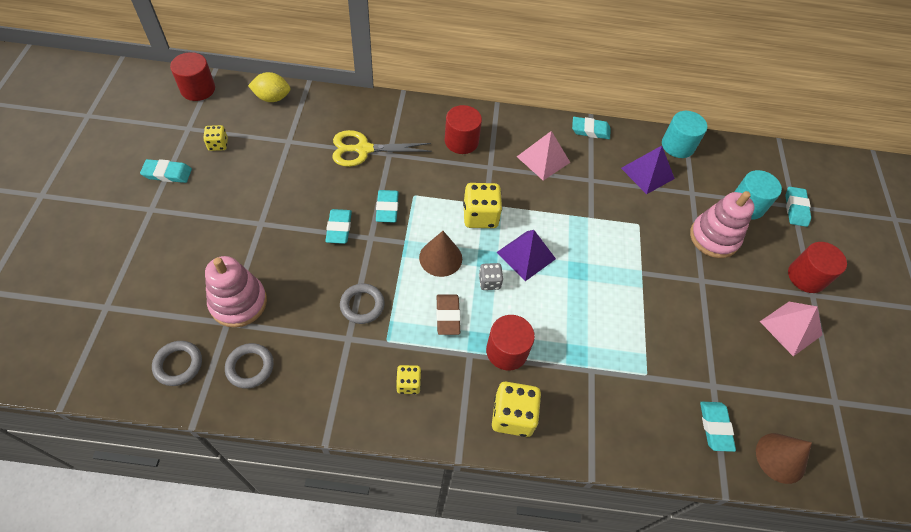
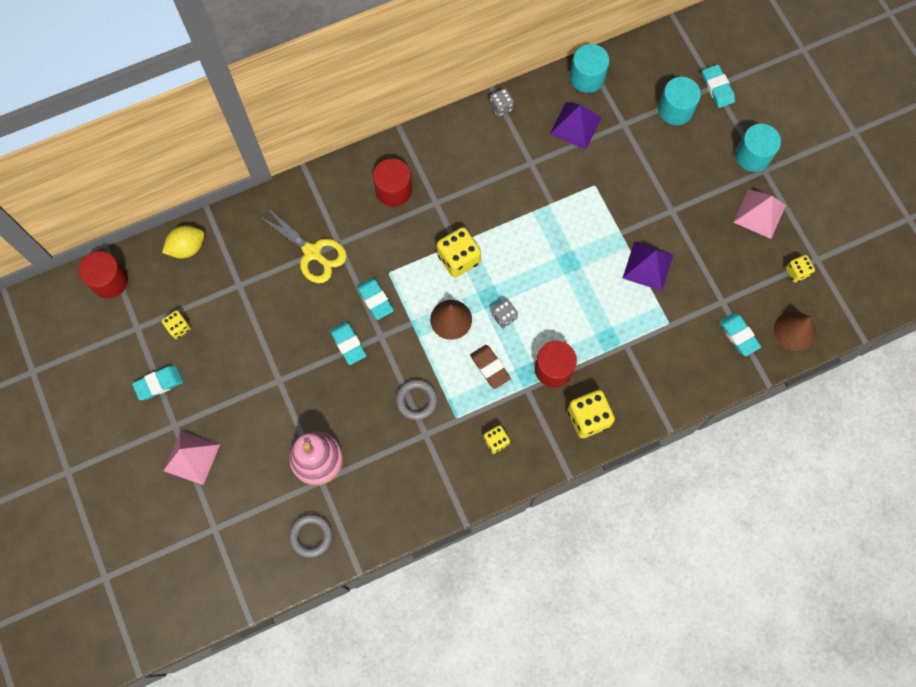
camera: 25 degrees left, 15 degrees up
grey ring [225,343,274,388] -> none
yellow scissors [332,130,432,167] -> yellow scissors turned 105 degrees counterclockwise [256,206,347,283]
purple pyramid [497,230,556,281] -> purple pyramid moved to [623,242,673,291]
pink pyramid [517,131,570,180] -> pink pyramid moved to [163,431,220,485]
turquoise eraser [572,117,610,139] -> grey dice [490,88,514,117]
pink stacking toy [690,191,755,258] -> none
red cylinder [788,242,847,293] -> turquoise cylinder [735,124,781,172]
none -> yellow dice [786,255,815,283]

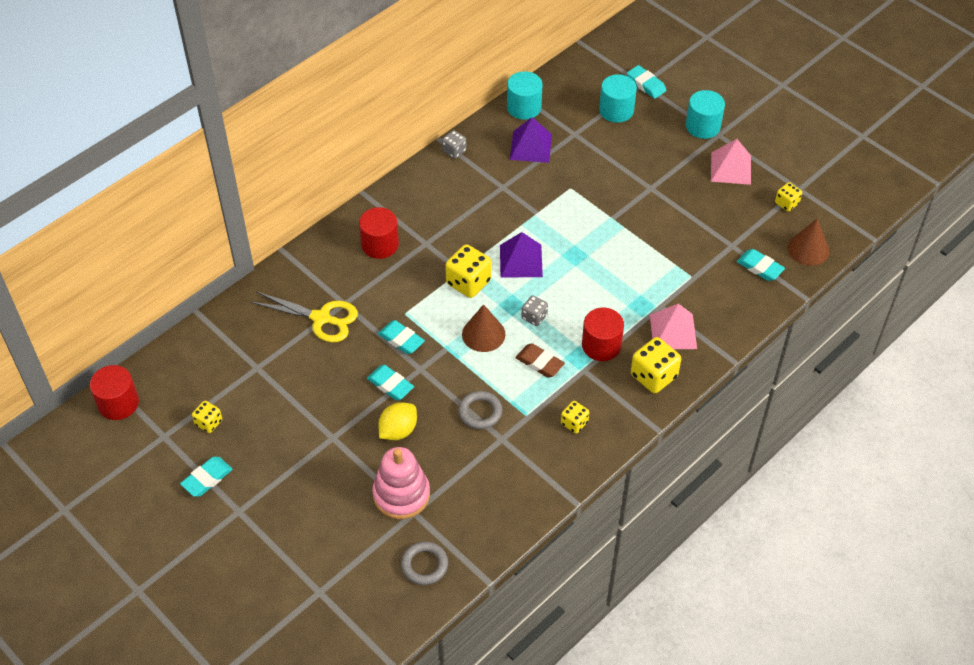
camera: 20 degrees left, 20 degrees down
yellow lemon [162,226,205,259] -> yellow lemon moved to [378,402,417,440]
pink pyramid [163,431,220,485] -> pink pyramid moved to [650,303,697,349]
purple pyramid [623,242,673,291] -> purple pyramid moved to [500,232,543,278]

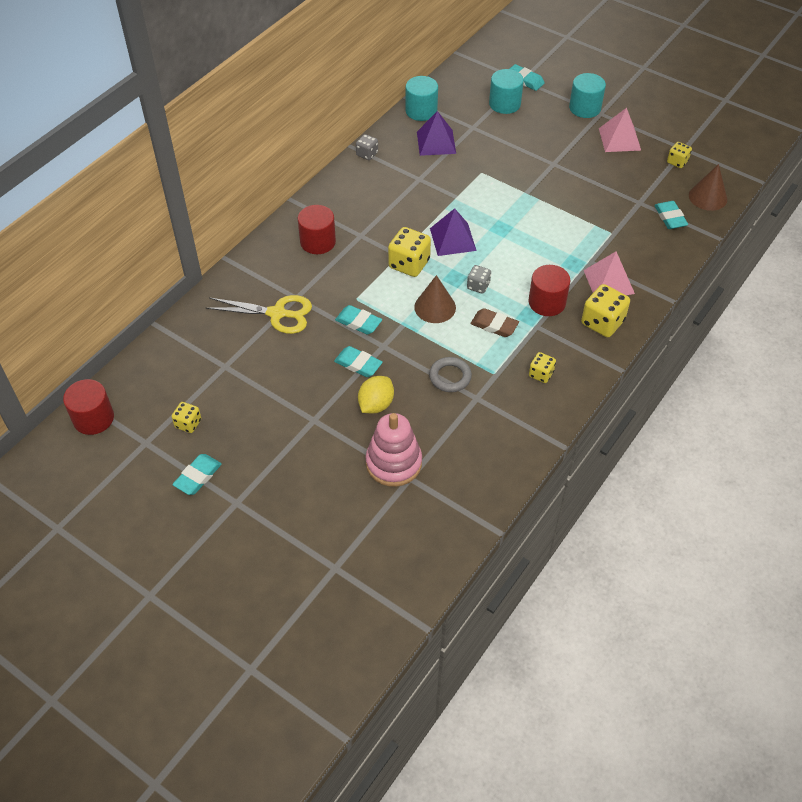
camera: 10 degrees left, 0 degrees up
grey ring [401,541,448,585] -> none
turquoise eraser [737,249,785,281] -> turquoise eraser turned 45 degrees clockwise [654,201,688,229]

